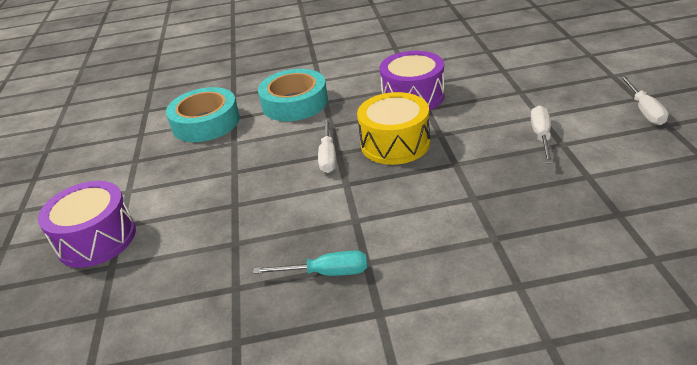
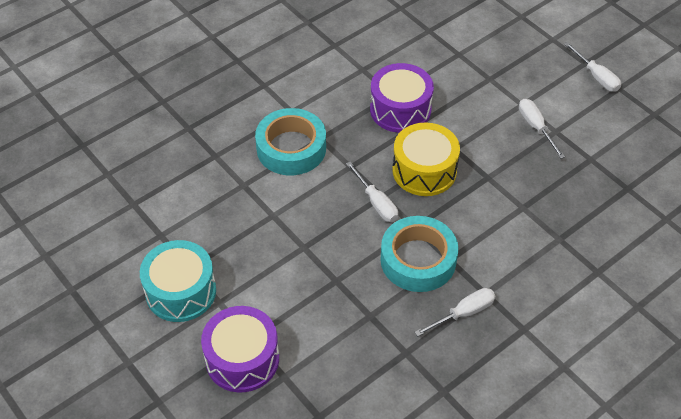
camera: 35 degrees left, 15 degrees up
turquoise tape [166,87,240,142] -> turquoise tape moved to [380,216,458,292]
turquoise screwdriver [253,251,367,276] -> white screwdriver [415,288,495,336]
none -> turquoise drum [140,240,216,322]

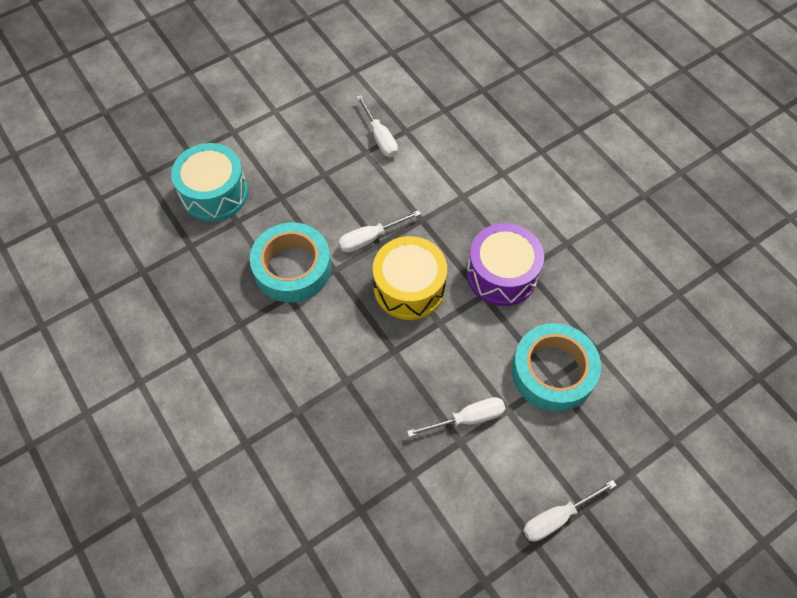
camera: 95 degrees right, 10 degrees up
turquoise drum [140,240,216,322] -> turquoise drum moved to [171,143,248,222]
purple drum [201,306,279,393] -> none
turquoise tape [255,108,326,175] -> turquoise tape moved to [512,323,601,412]
white screwdriver [415,288,495,336] -> white screwdriver moved to [356,95,398,157]

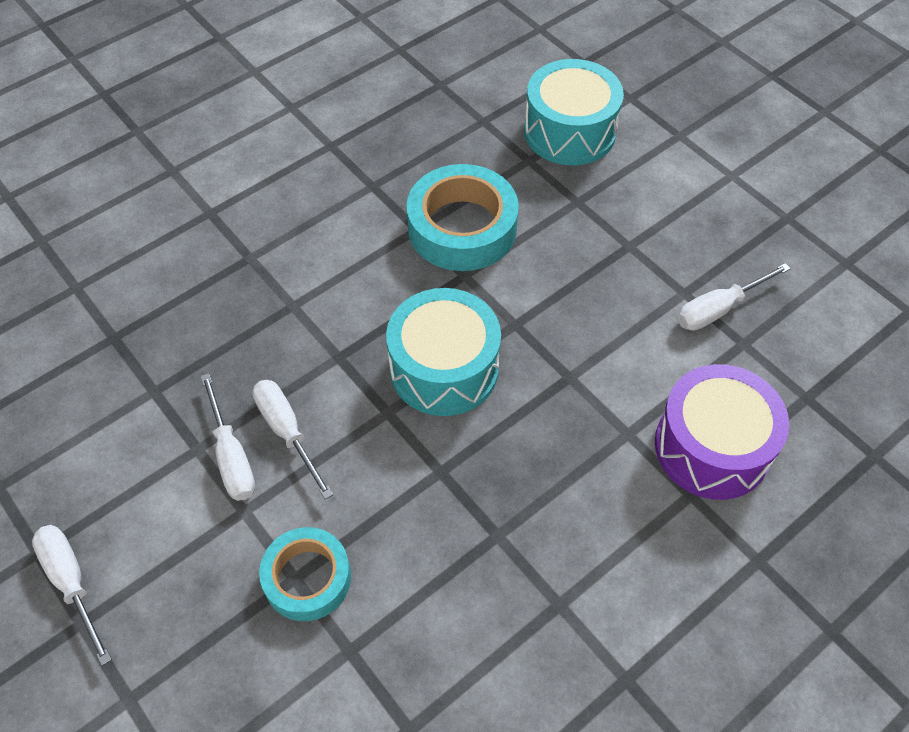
camera: 85 degrees right, 5 degrees down
white screwdriver [338,210,421,253] -> white screwdriver moved to [252,380,333,499]
yellow drum [373,236,447,320] -> turquoise drum [386,288,501,416]
purple drum [467,223,544,306] -> purple drum moved to [655,364,789,500]
turquoise tape [512,323,601,412] -> turquoise tape [259,527,351,621], size x0.64

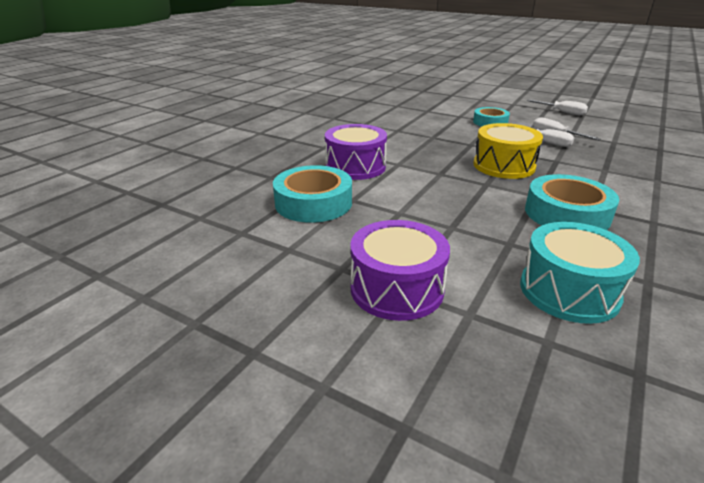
camera: 160 degrees right, 25 degrees down
turquoise drum [386,288,501,416] -> yellow drum [473,123,543,179]
white screwdriver [677,263,791,331] -> none
none -> turquoise tape [273,165,352,223]
none -> purple drum [350,220,450,321]

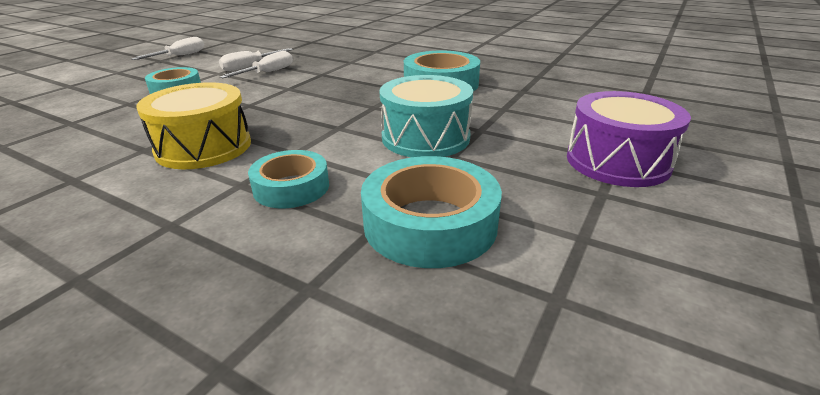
camera: 90 degrees left, 0 degrees up
purple drum [325,124,387,180] -> turquoise tape [248,150,329,208]
yellow drum [473,123,543,179] -> yellow drum moved to [136,82,251,169]
turquoise drum [520,222,640,324] -> turquoise drum moved to [379,75,473,157]

